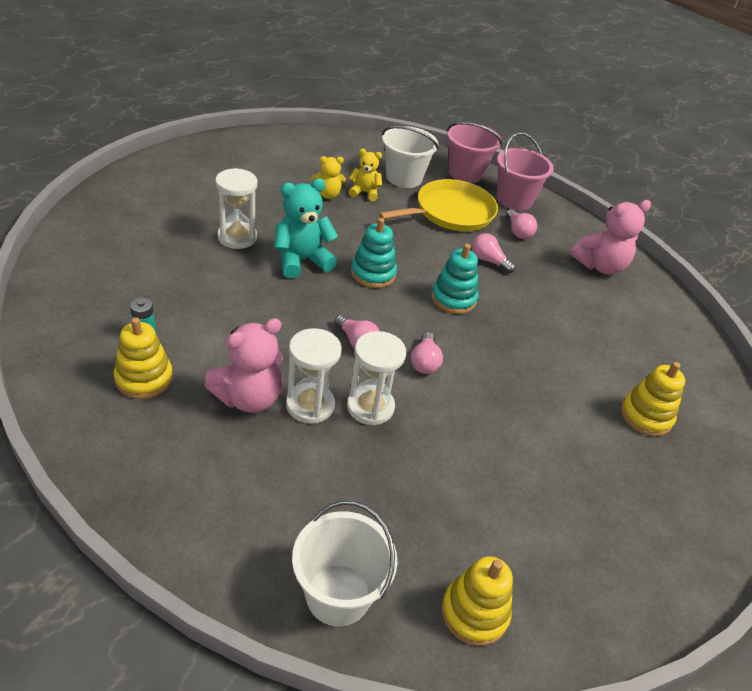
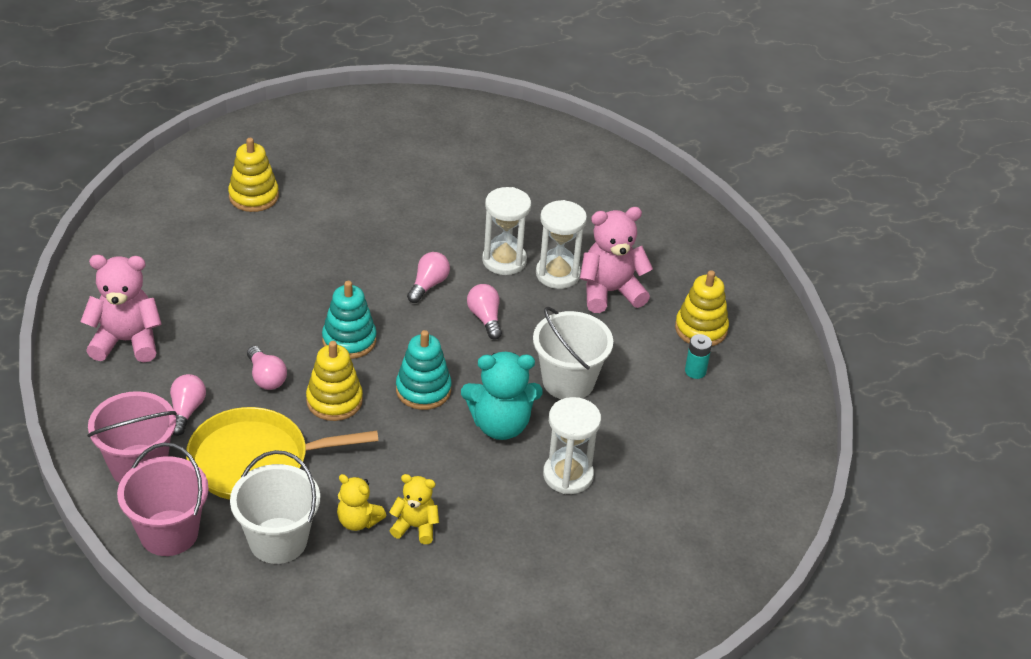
camera: 155 degrees left, 0 degrees up
white bucket [292,501,397,626] -> white bucket moved to [533,307,613,399]
yellow stacking toy [441,556,513,646] -> yellow stacking toy moved to [306,341,363,421]

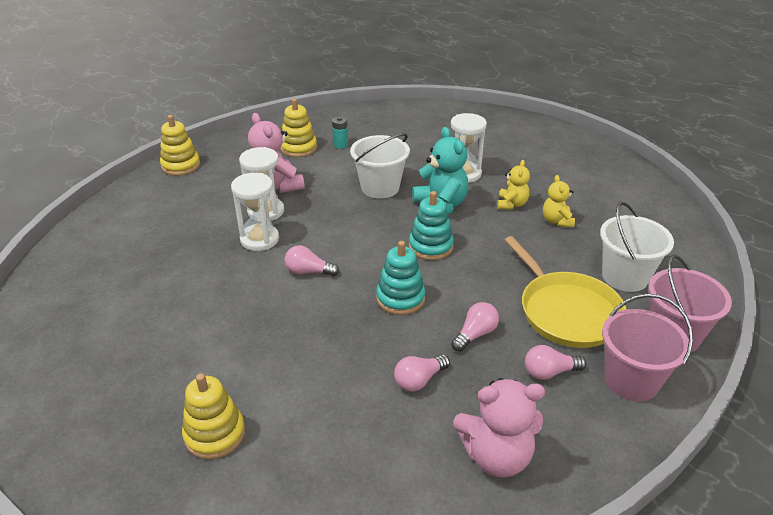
camera: 105 degrees left, 5 degrees down
pink teddy bear [80,255,162,363] -> pink teddy bear turned 75 degrees counterclockwise [453,378,545,478]
yellow stacking toy [306,341,363,421] -> yellow stacking toy moved to [160,115,200,176]
yellow teddy bear [337,474,386,531] -> yellow teddy bear moved to [497,160,530,209]
pink light bulb [467,284,502,340] -> pink light bulb moved to [394,355,450,392]

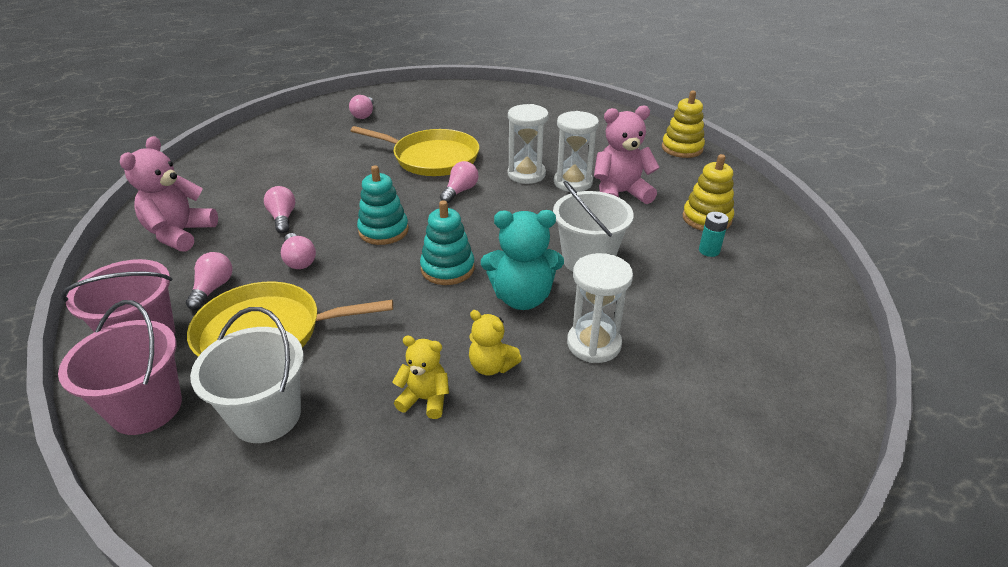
camera: 110 degrees right, 0 degrees up
yellow stacking toy [182,373,245,459] -> none
none -> pink light bulb [349,95,374,119]
none -> yellow pan [351,126,479,176]

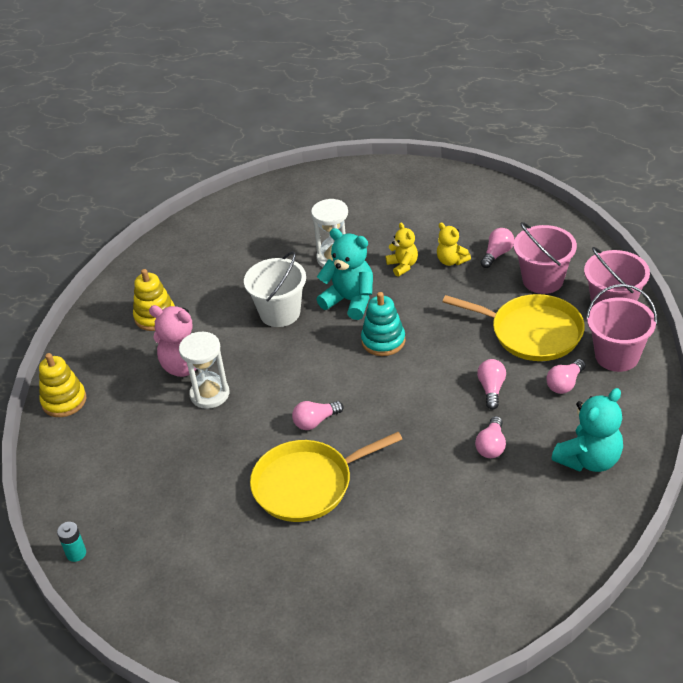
camera: 145 degrees left, 5 degrees up
pink teddy bear [120,136,218,252] -> turquoise teddy bear [552,388,623,472]
white bucket [190,307,304,443] -> pink bucket [514,222,577,294]
pink light bulb [349,95,374,119] -> pink light bulb moved to [480,228,514,268]
yellow pan [351,126,479,176] -> yellow pan turned 75 degrees counterclockwise [250,432,402,522]
turquoise stacking toy [357,165,409,245] -> none
white hourglass [508,104,549,184] -> none
turquoise battery [699,212,729,257] -> turquoise battery moved to [57,522,86,562]

